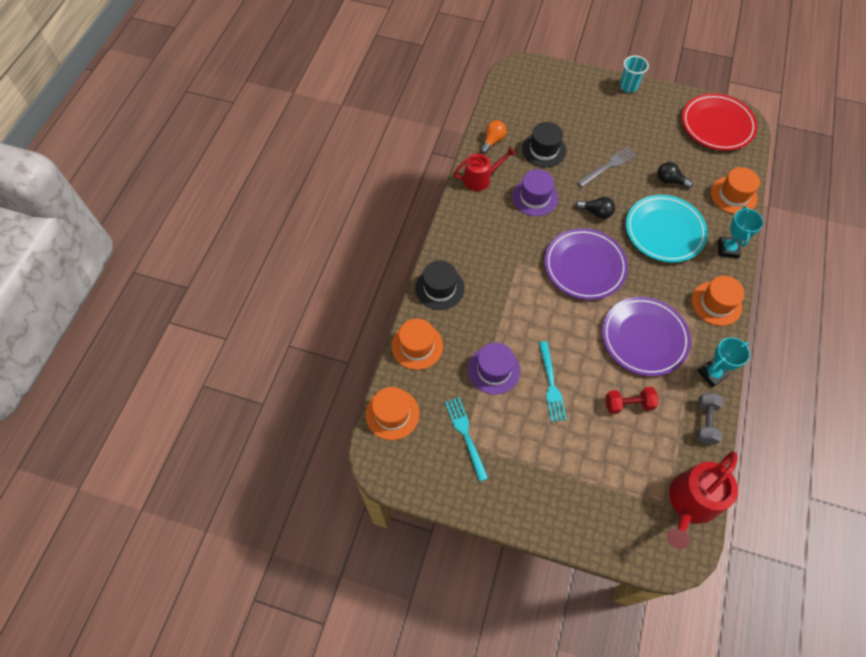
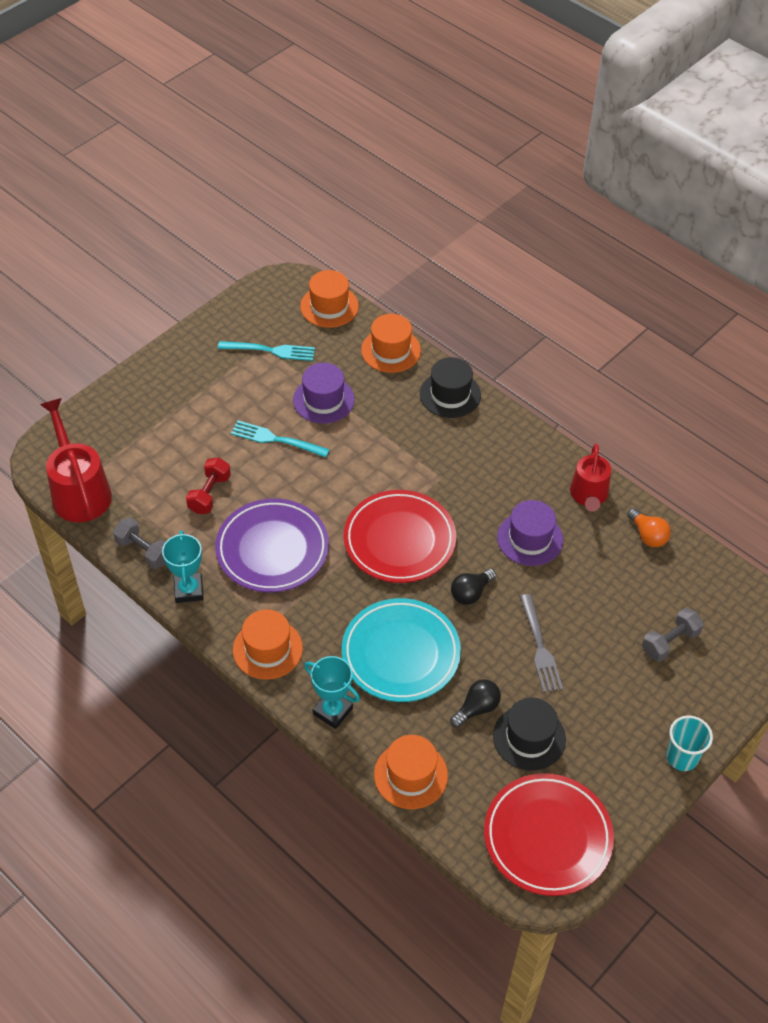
camera: 115 degrees right, 10 degrees down
black hat [522,122,566,167] -> black hat moved to [493,698,566,771]
purple plate [544,228,628,300] -> red plate [344,490,456,583]
none -> grey dumbbell [642,608,704,662]

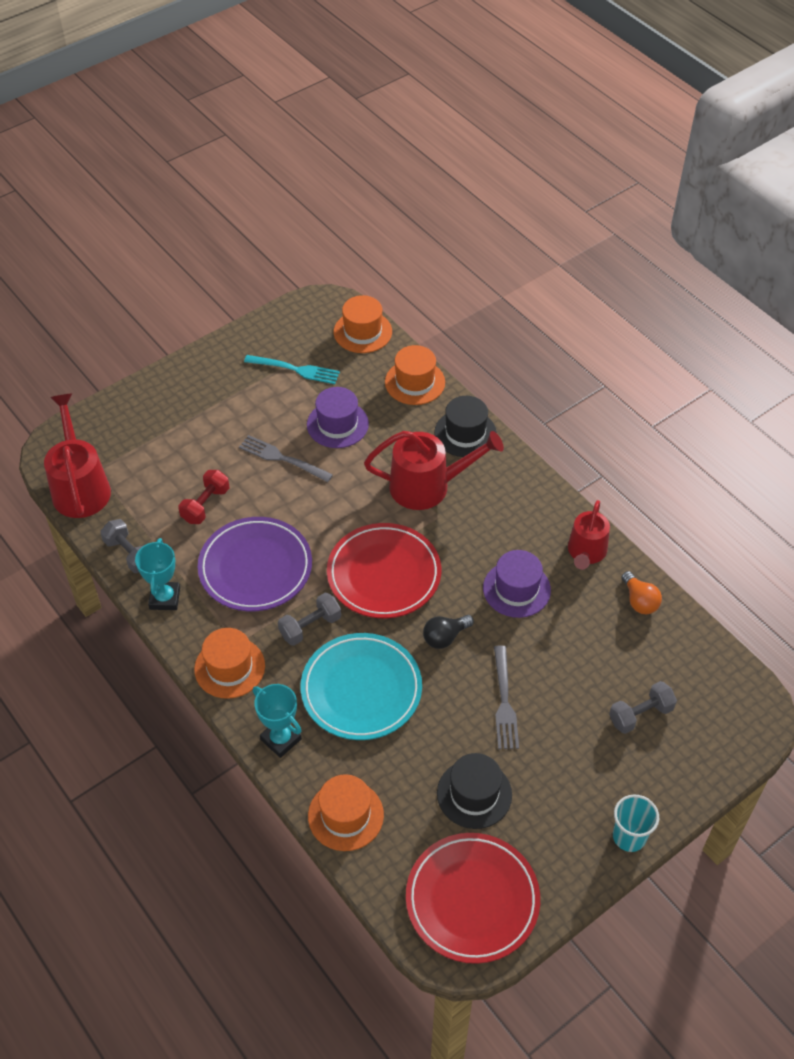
camera: 10 degrees right, 0 degrees up
turquoise fork [231,420,330,457] -> grey fork [239,435,333,482]
black light bulb [450,679,501,728] -> none
none -> grey dumbbell [278,593,341,646]
none -> red watering can [364,431,504,510]

